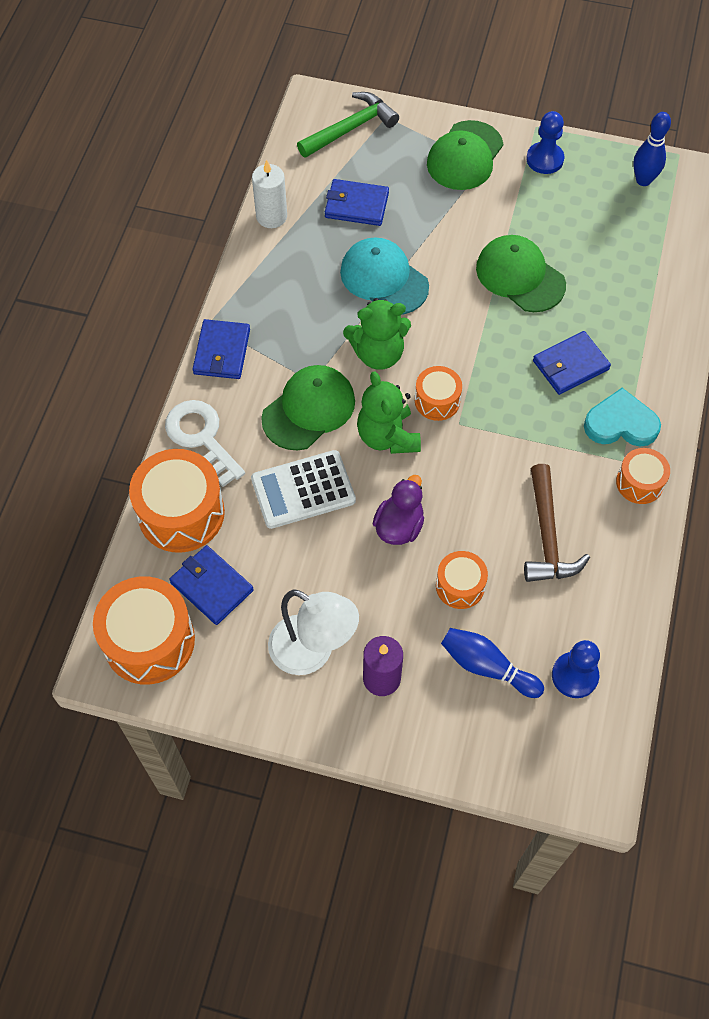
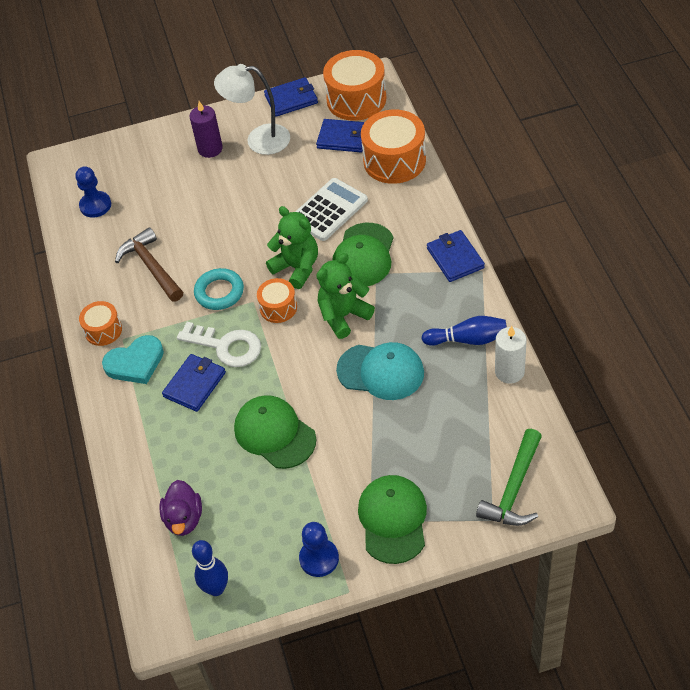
camera: 155 degrees right, 10 degrees down
white key [165,400,245,487] -> white key moved to [177,322,261,367]
blue wallet [325,179,389,226] -> blue wallet moved to [264,77,318,117]
purple duck [373,475,424,545] -> purple duck moved to [159,480,202,536]
orange drum [436,551,488,609] -> none
blue bowling pin [441,628,544,698] -> blue bowling pin moved to [421,316,507,346]
green cap [476,235,566,312] -> green cap turned 150 degrees counterclockwise [234,395,316,469]
none -> turquoise ring [194,268,244,310]

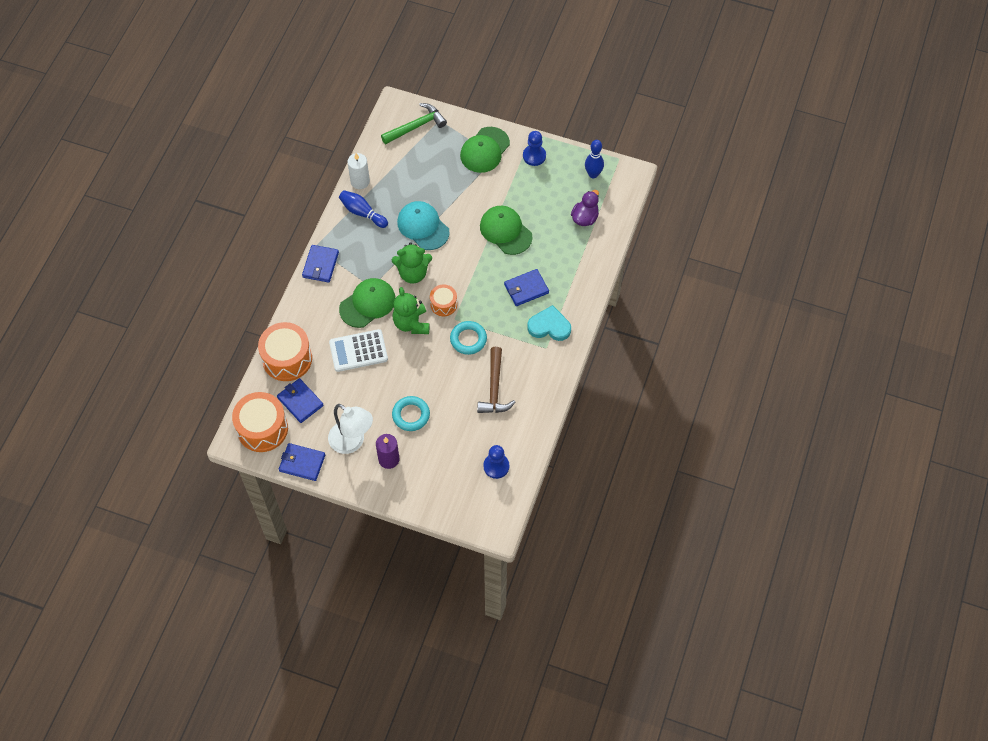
camera: 150 degrees left, 10 degrees up
orange drum [79,301,122,346] -> none
white key [177,322,261,367] -> none
green cap [234,395,316,469] -> green cap turned 150 degrees clockwise [480,206,533,255]
none -> turquoise ring [392,396,430,431]

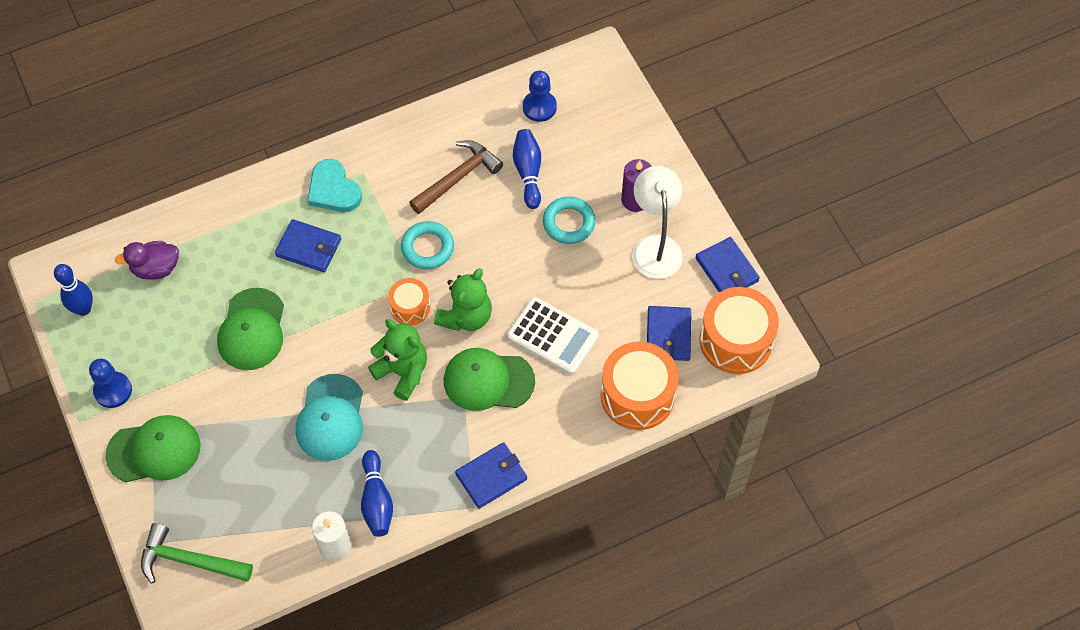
camera: 135 degrees left, 0 degrees up
none -> blue bowling pin [513,129,541,209]

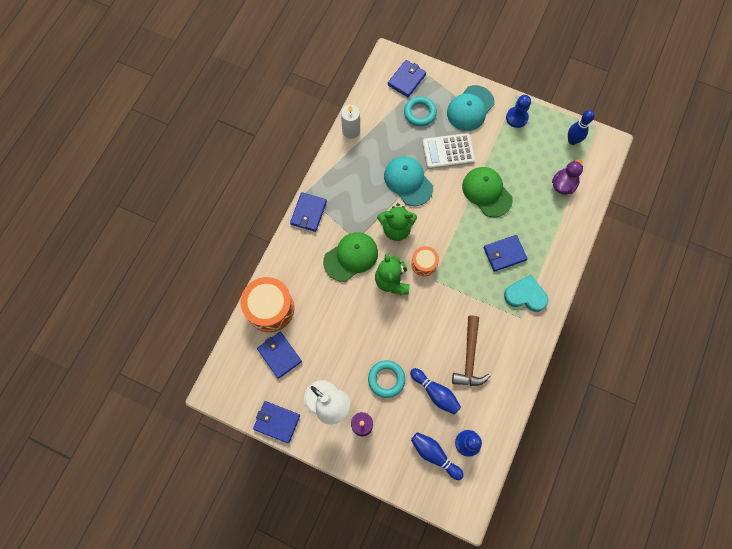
camera: 140 degrees right, 10 degrees up
green cap [105,415,201,482] -> turquoise cap [447,85,494,131]
green hammer [141,523,253,584] -> blue wallet [388,60,426,97]
blue bowling pin [361,450,393,537] -> blue bowling pin moved to [411,432,464,480]
turquoise ring [401,221,454,269] -> turquoise ring moved to [404,96,437,126]
white calculator [507,297,599,374] -> white calculator moved to [422,133,475,169]
orange drum [699,287,779,374] -> none

